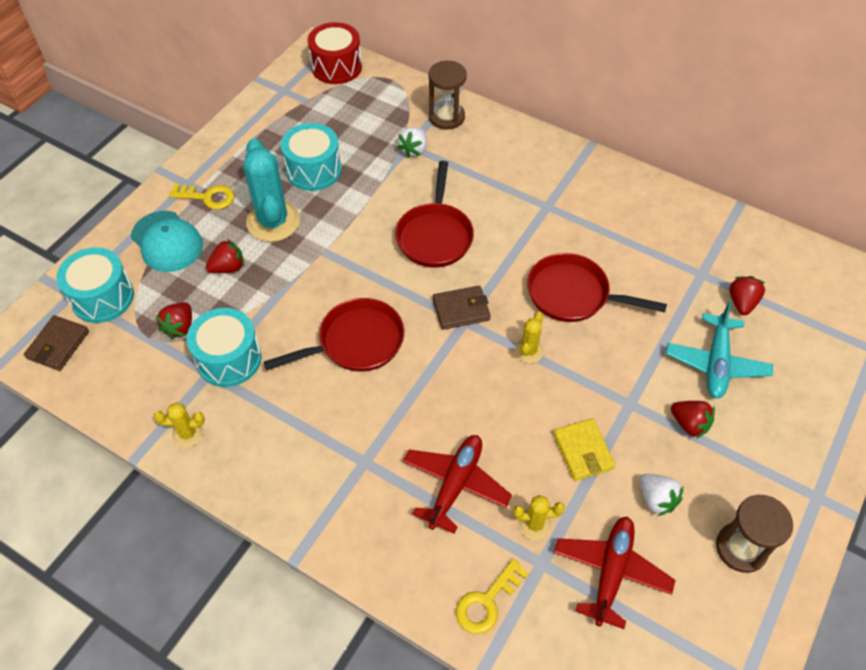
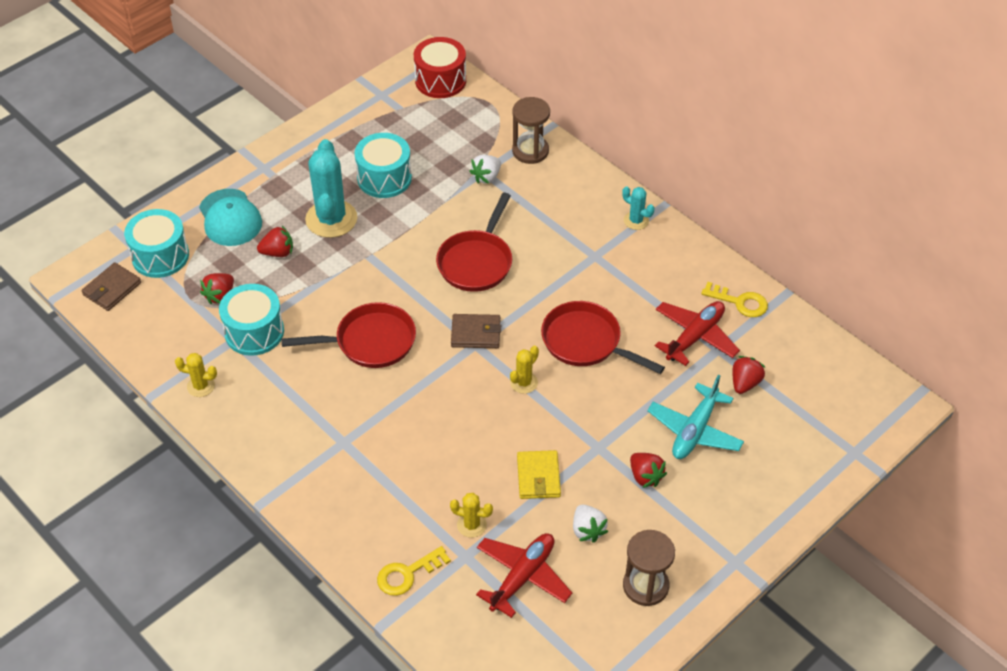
camera: 15 degrees right, 5 degrees down
yellow key [169,184,234,210] -> yellow key moved to [701,282,768,317]
red plane [403,435,512,534] -> red plane moved to [655,301,740,366]
none -> turquoise cactus [622,186,654,230]

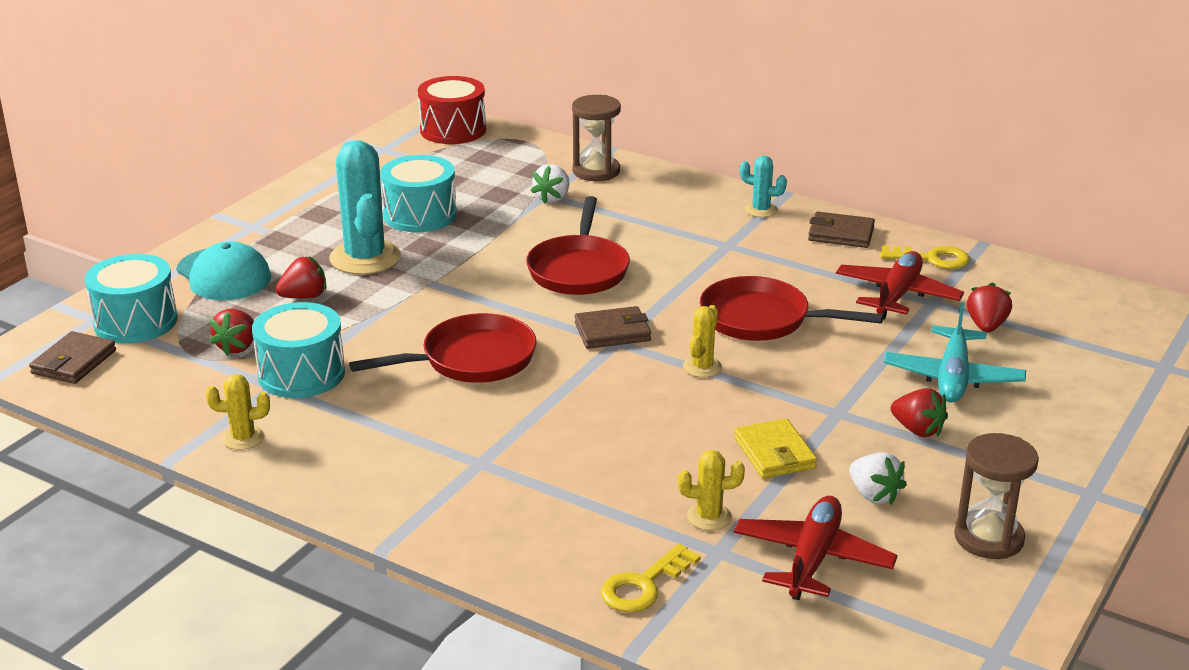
camera: 15 degrees left, 20 degrees down
none -> brown wallet [808,211,875,248]

